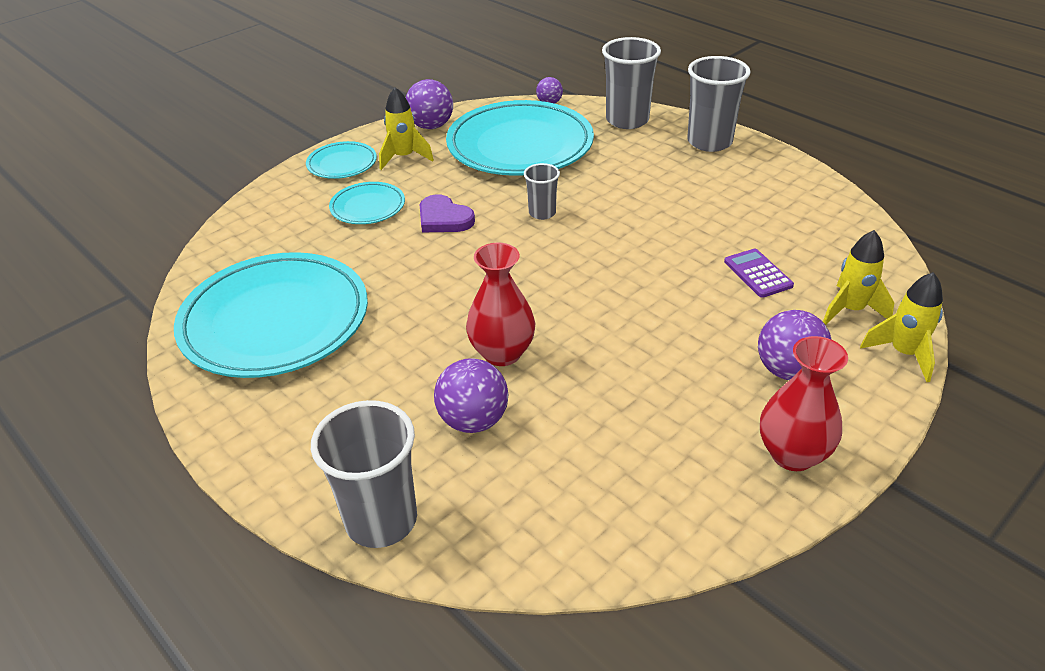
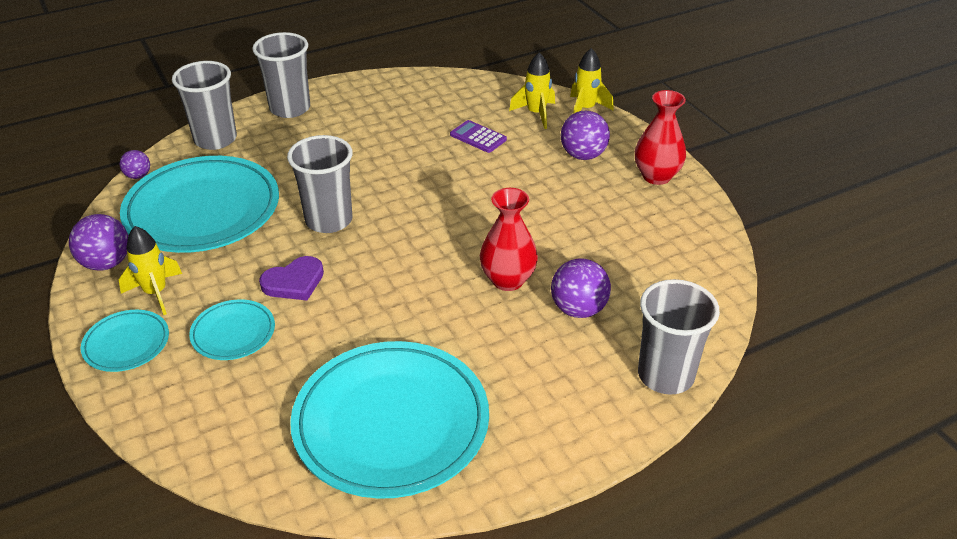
camera: 75 degrees left, 0 degrees up
grey cup [524,163,560,220] -> grey cup [287,135,353,233], size x1.83
purple calculator [724,248,794,298] -> purple calculator turned 45 degrees clockwise [450,120,507,153]

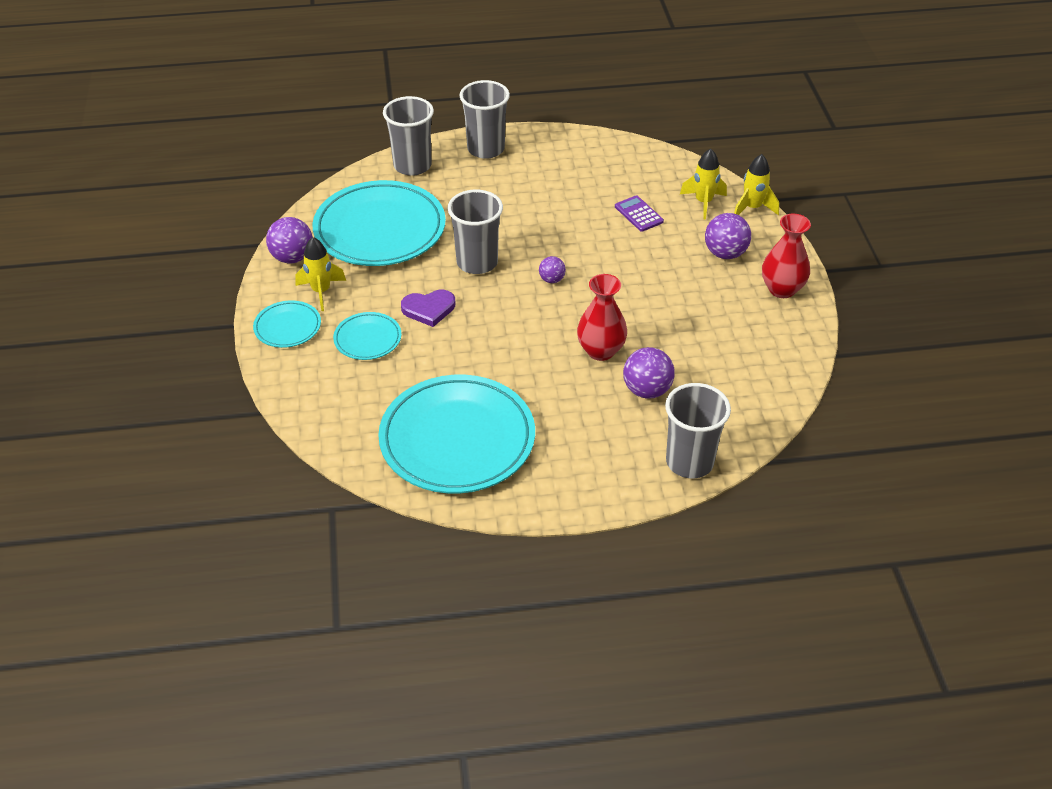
camera: 20 degrees right, 5 degrees up
purple ball [120,150,150,179] -> purple ball moved to [539,256,566,283]

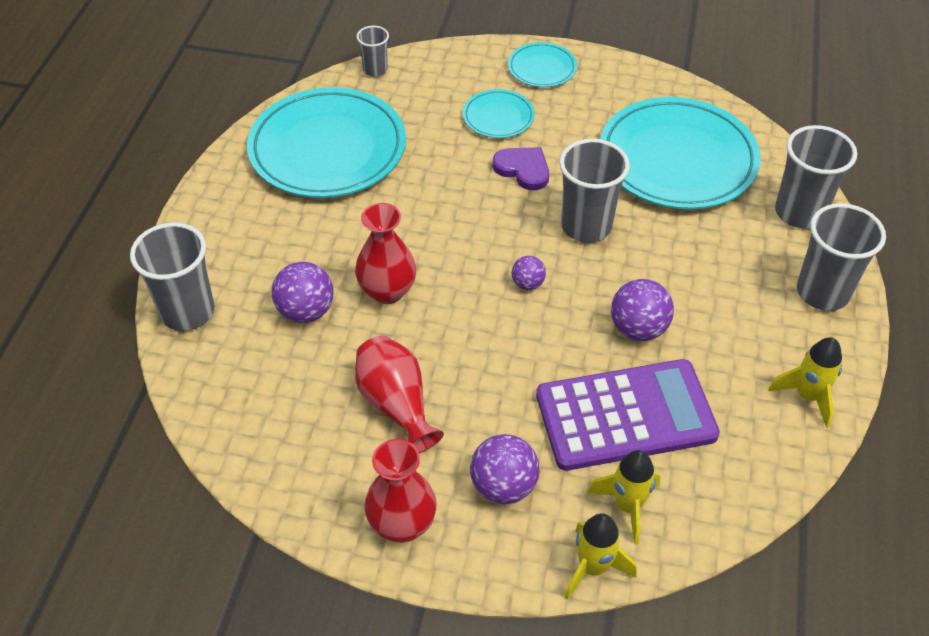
camera: 110 degrees right, 5 degrees up
purple ball [266,217,313,263] -> purple ball moved to [611,279,674,341]
yellow rocket [295,237,346,311] -> yellow rocket moved to [768,337,842,428]
purple heart [401,290,455,327] -> purple heart turned 120 degrees clockwise [493,147,549,190]
purple calculator [615,195,664,232] -> purple calculator [536,359,720,471], size x2.33
none -> red vase [355,336,444,453]
none -> grey cup [357,26,389,77]

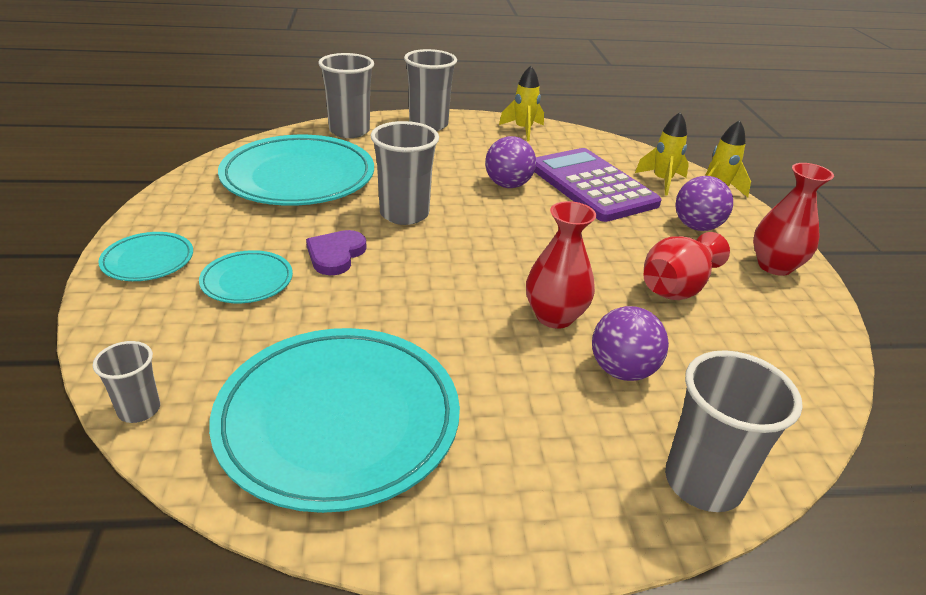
camera: 110 degrees left, 15 degrees down
purple ball [512,256,546,290] -> none

